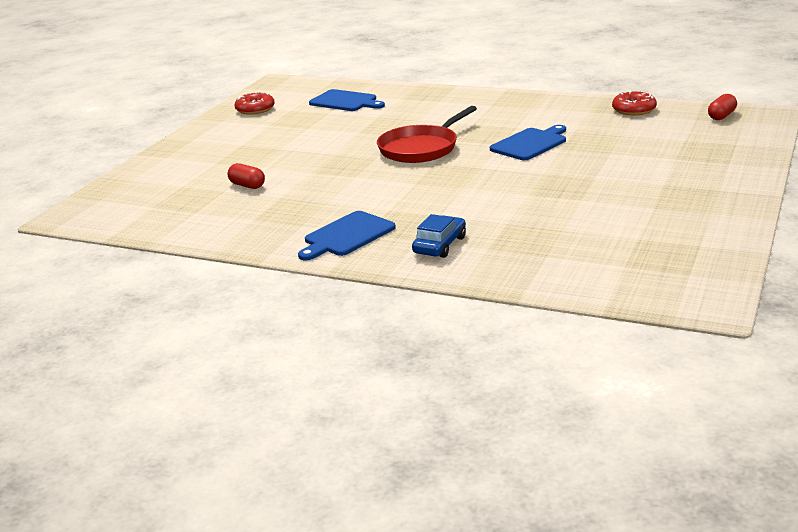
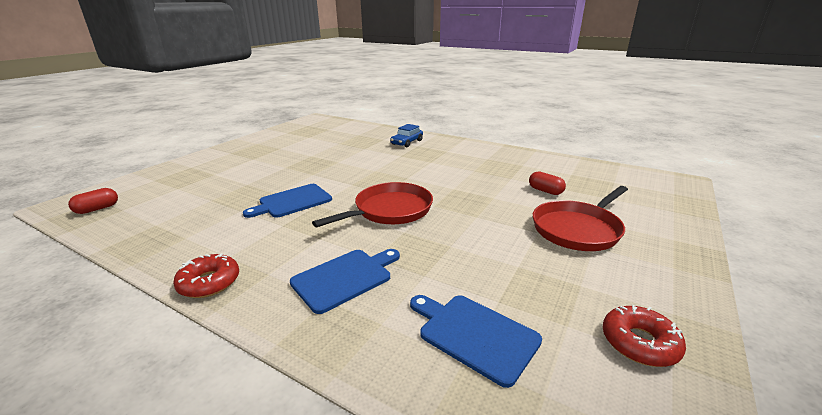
camera: 175 degrees left, 0 degrees up
blue cutting board [298,211,396,261] -> blue cutting board moved to [290,249,400,314]
red donut [612,91,657,115] -> red donut moved to [173,253,239,298]
none -> red pan [533,186,628,251]

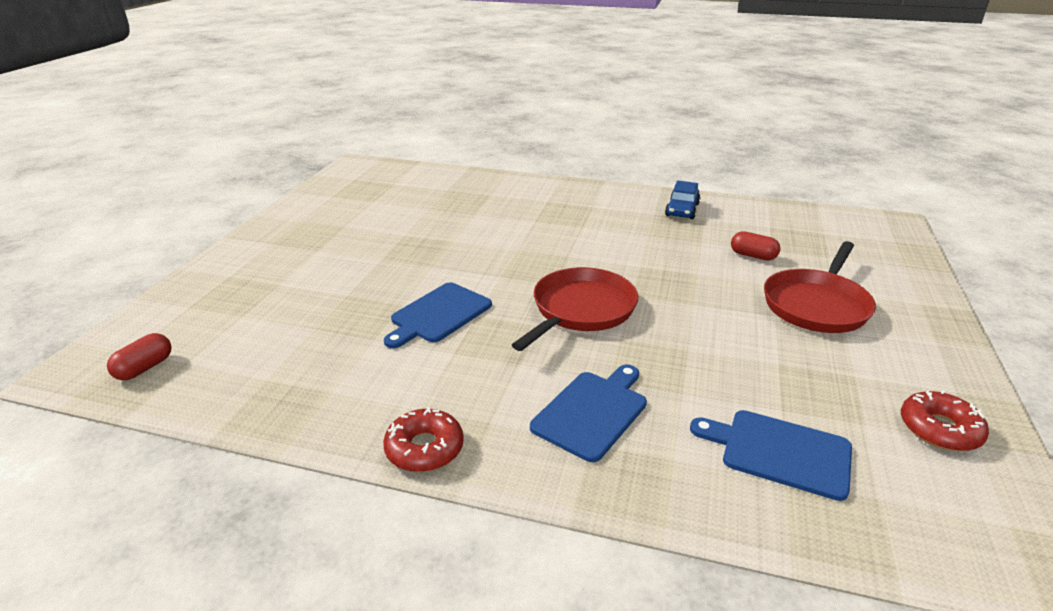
camera: 15 degrees left, 5 degrees up
blue car [390,124,423,147] -> blue car moved to [665,181,700,219]

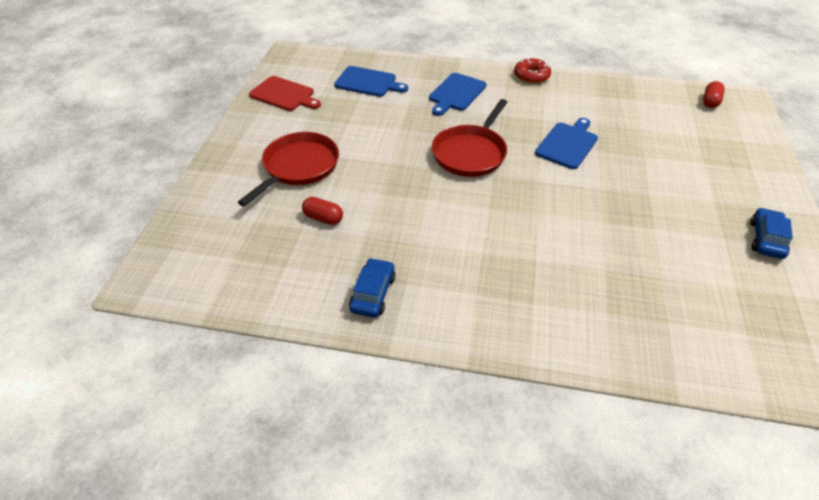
camera: 175 degrees right, 15 degrees up
red donut [901,390,989,451] -> red cutting board [249,76,321,111]
none -> blue car [750,208,793,259]

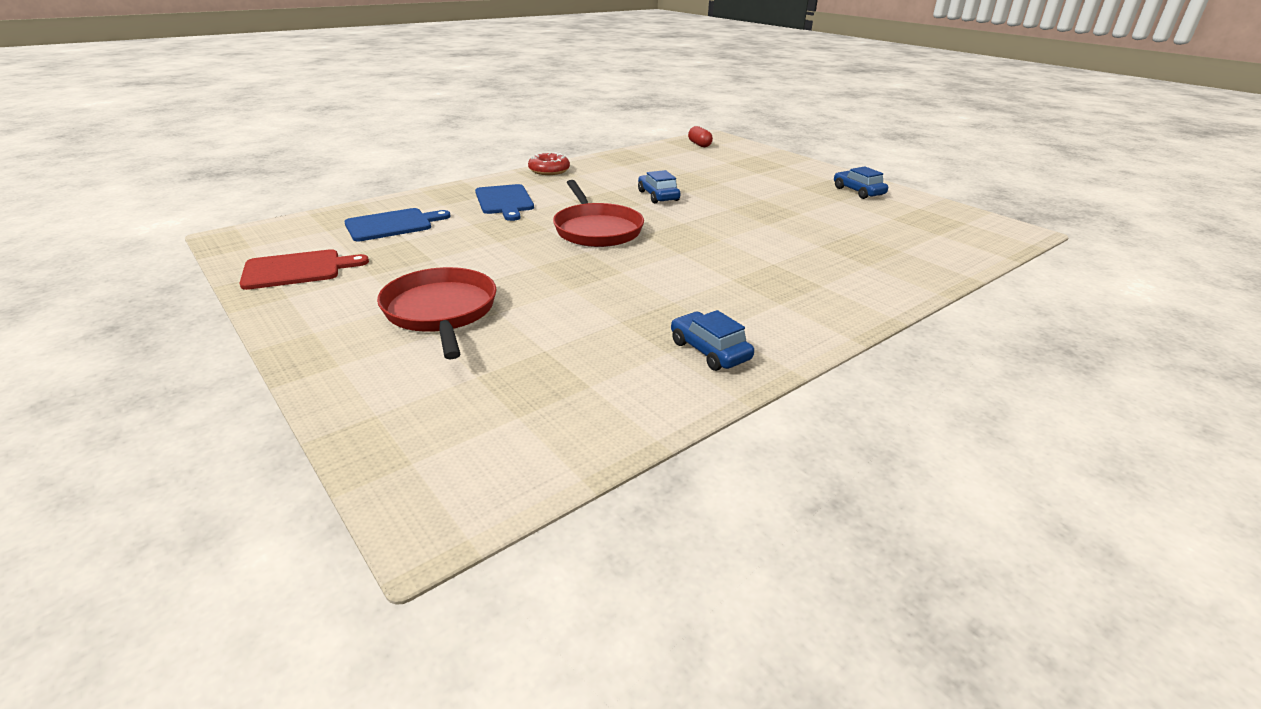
camera: 50 degrees left, 15 degrees down
red capsule [302,197,343,225] -> none
blue cutting board [535,118,598,169] -> blue car [638,170,680,203]

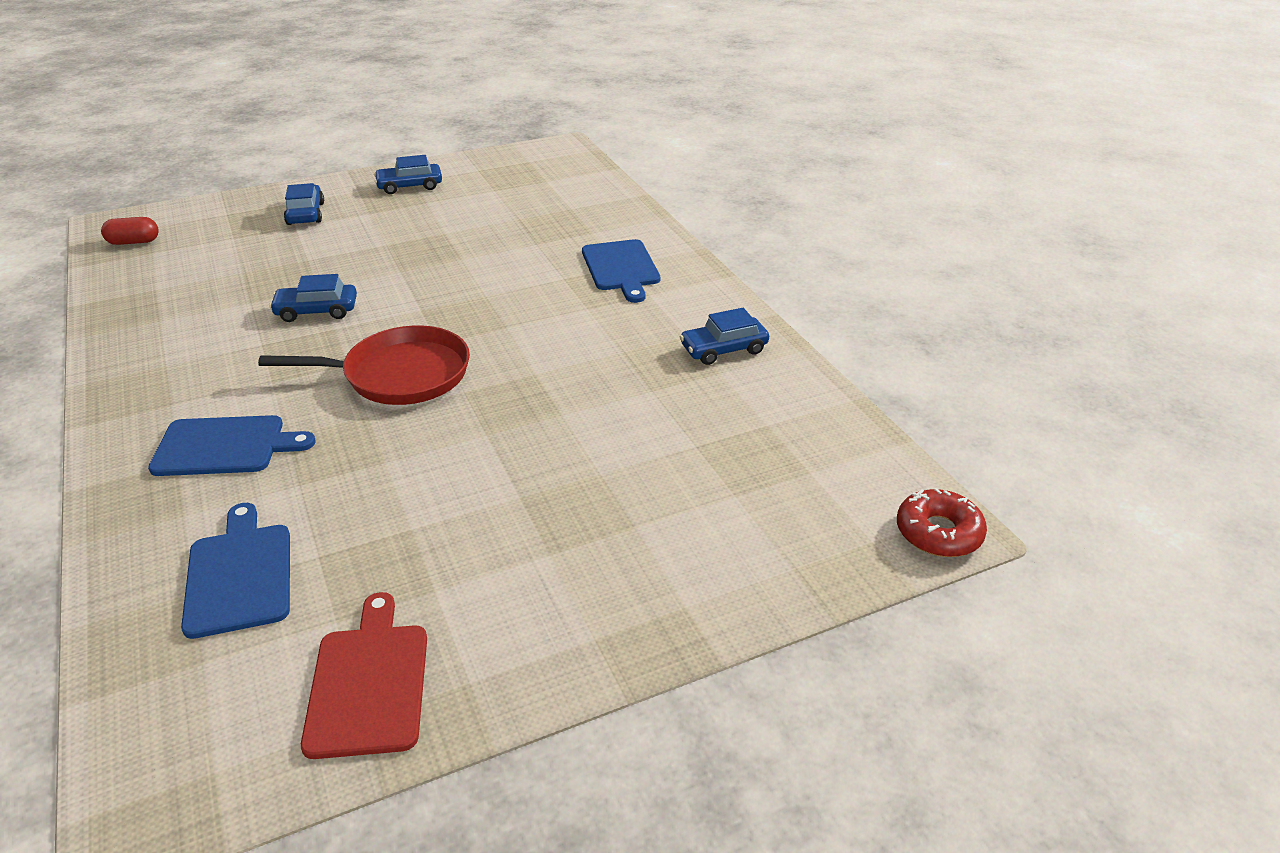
camera: 75 degrees left, 5 degrees up
red pan [377,267,497,360] -> none
red donut [528,152,570,175] -> red donut moved to [897,488,987,557]
none -> blue car [284,183,324,225]
none -> blue cutting board [582,239,660,303]

